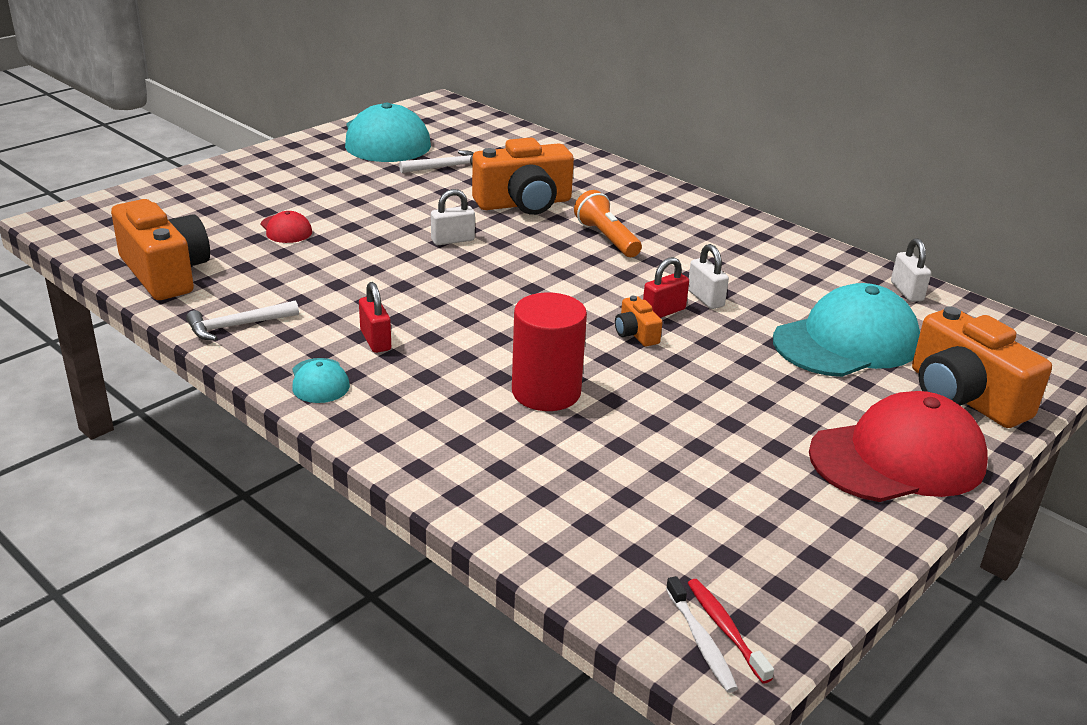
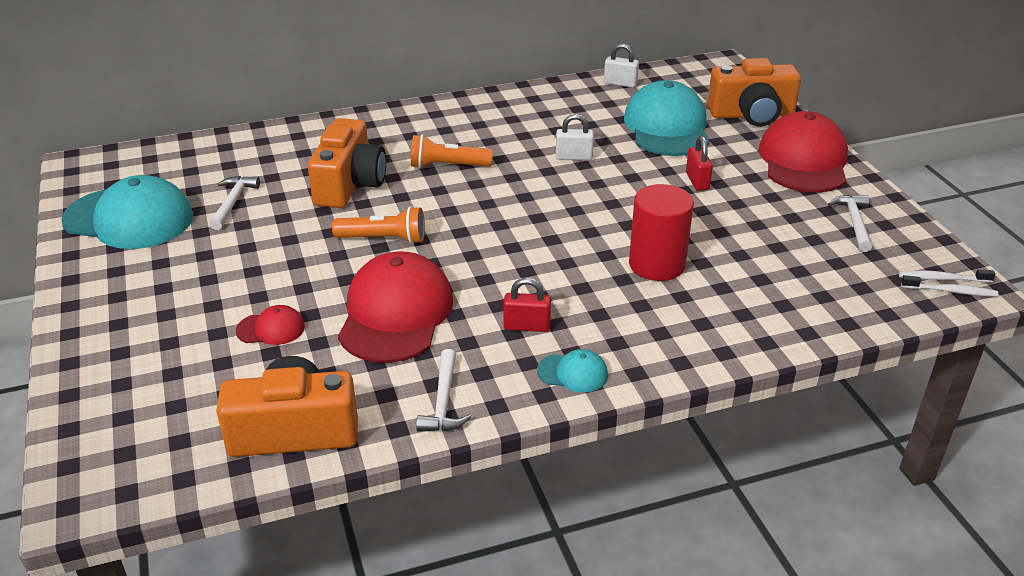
camera: 60 degrees left, 5 degrees up
white padlock [431,189,475,245] -> orange flashlight [332,206,425,244]
orange camera [615,296,663,347] -> none
red padlock [643,257,689,318] -> red padlock moved to [686,136,713,191]
red toothbrush [688,579,774,684] -> white toothbrush [899,270,995,283]
none -> red cap [338,252,453,363]
none -> white hammer [828,195,872,252]

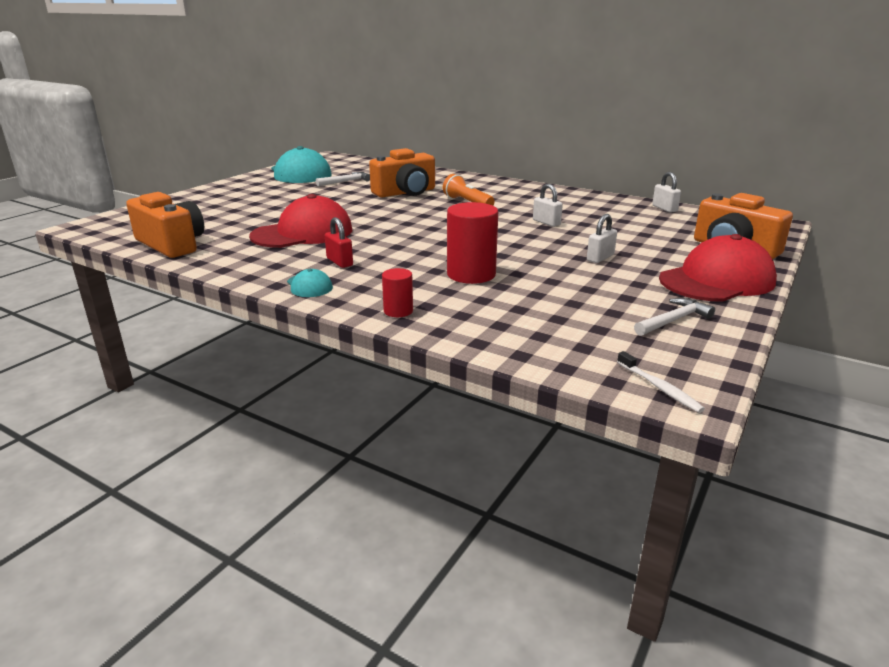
camera: 50 degrees right, 10 degrees down
red cap [236,305,305,345] -> none
orange flashlight [332,206,425,244] -> none
white hammer [416,349,471,432] -> none
turquoise cap [624,80,709,156] -> none
red padlock [686,136,713,191] -> white padlock [587,214,617,263]
white toothbrush [899,270,995,283] -> none
none -> red cylinder [382,268,413,317]

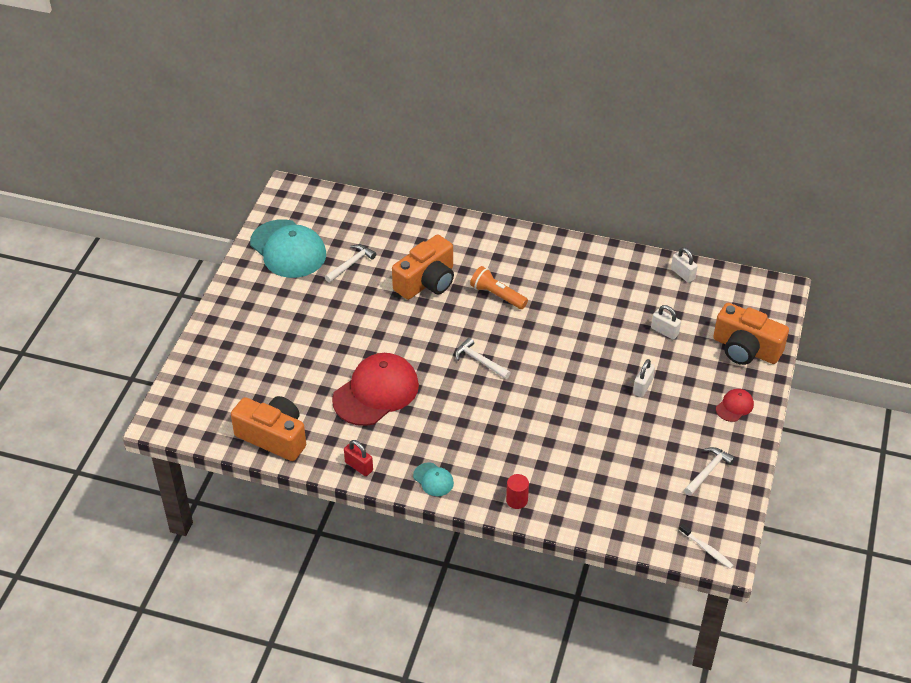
camera: 15 degrees left, 20 degrees up
red padlock [325,217,353,268] -> red padlock moved to [344,440,373,476]
red cylinder [447,202,498,284] -> none
white padlock [533,184,563,227] -> white padlock moved to [651,305,681,340]
red cap [659,234,777,302] -> red cap [716,389,754,422], size x0.45
none -> white hammer [455,337,511,379]

